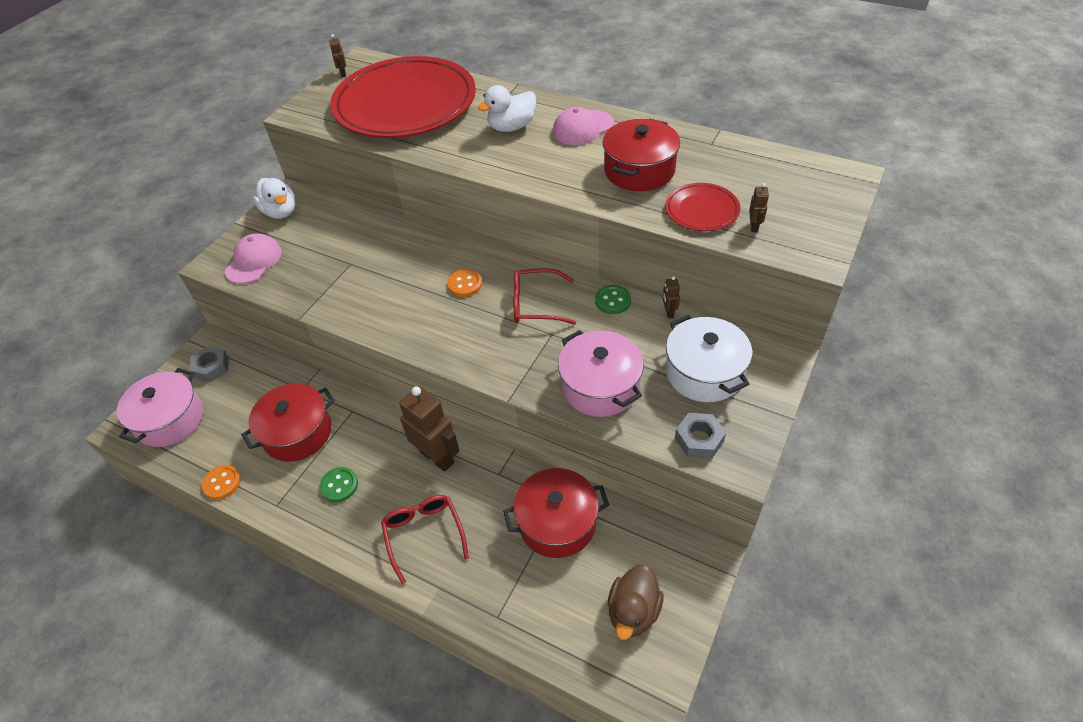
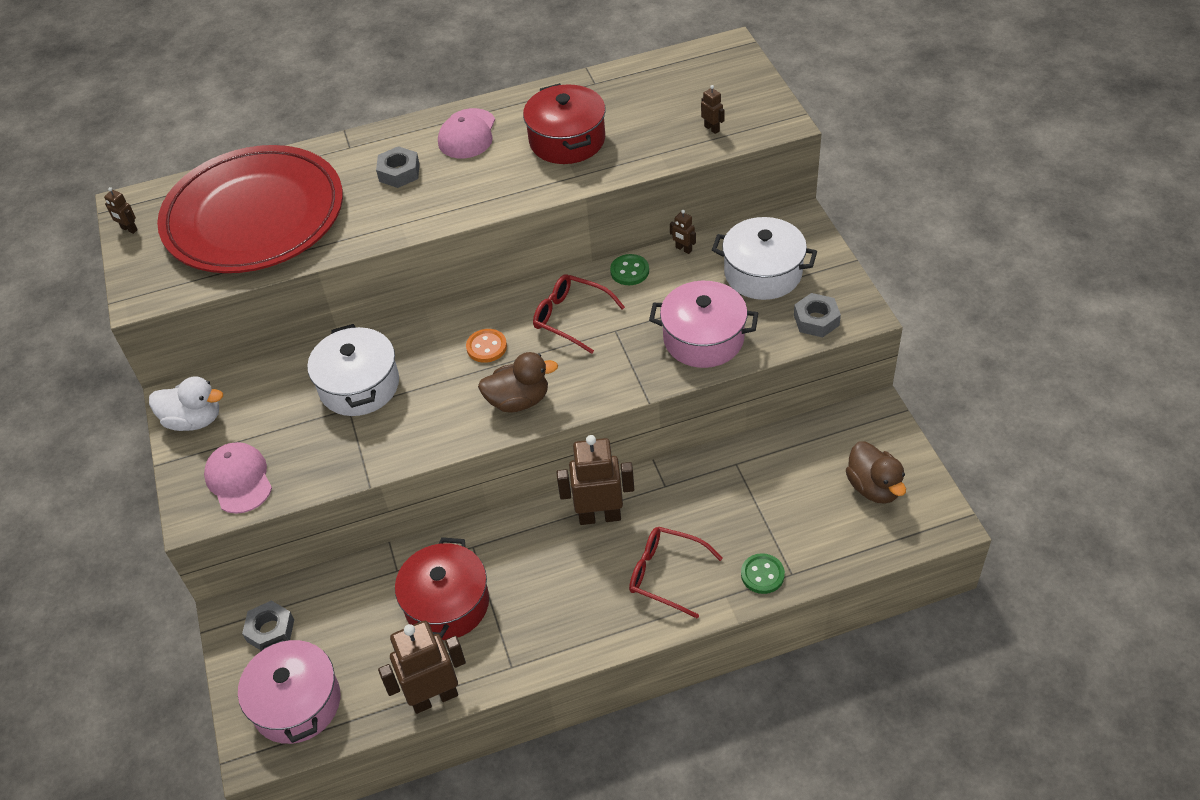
camera: 45 degrees left, 0 degrees up
orange button [202,465,241,500] -> brown robot [378,621,466,714]
green button [320,467,358,502] -> green button moved to [741,553,785,594]
white duck [477,85,536,132] -> grey nut [376,146,420,188]
red pot [503,468,609,558] -> none
red glasses [513,268,576,325] -> red glasses turned 75 degrees clockwise [533,274,625,354]
red plate [665,183,740,231] -> none
none -> white pot [307,324,399,416]
none -> brown duck [478,352,558,412]

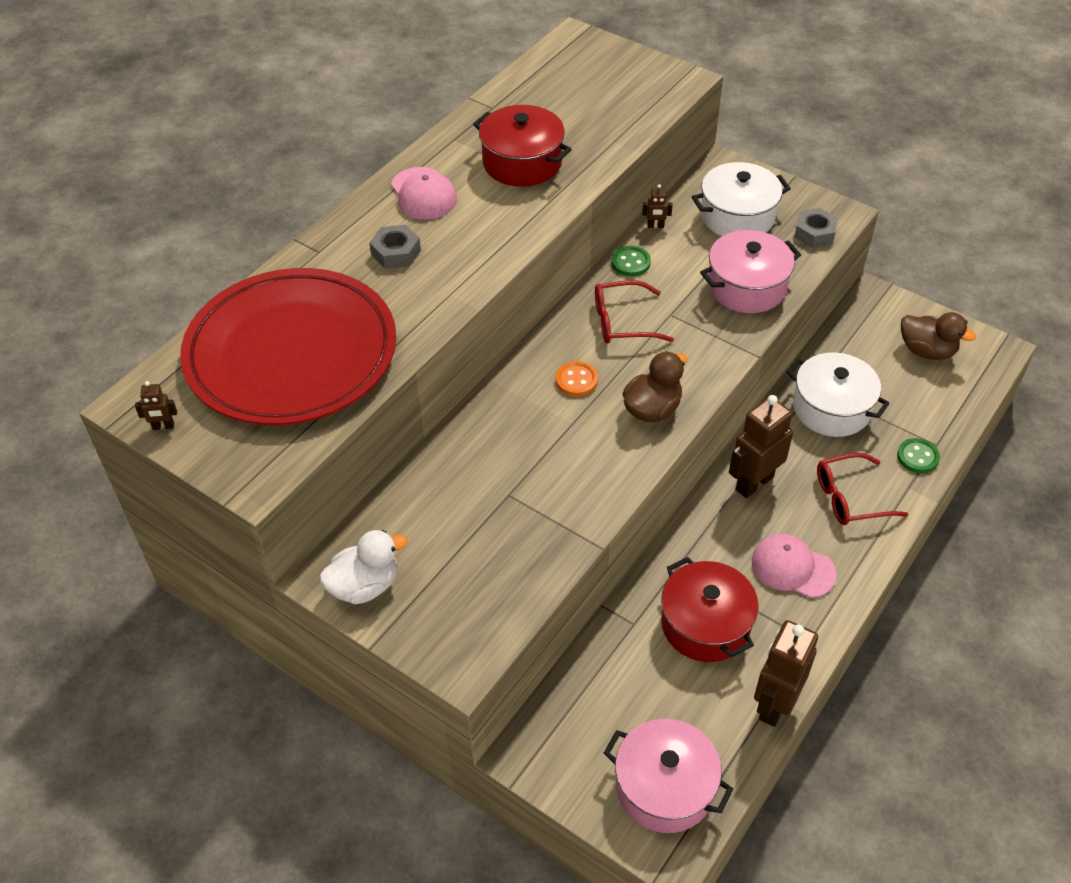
camera: 40 degrees left, 0 degrees up
pink cap [204,442,272,514] -> pink cap moved to [752,534,837,598]
grey nut [242,600,294,650] -> none
white pot [307,324,399,416] -> white pot moved to [787,352,890,437]
brown robot [701,85,725,134] -> none

